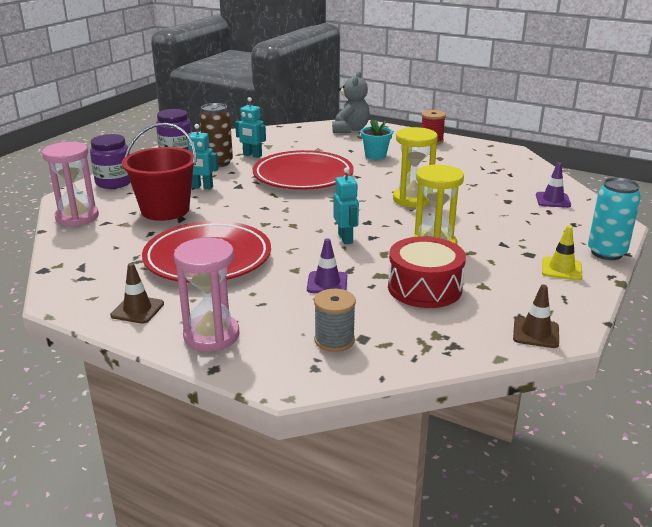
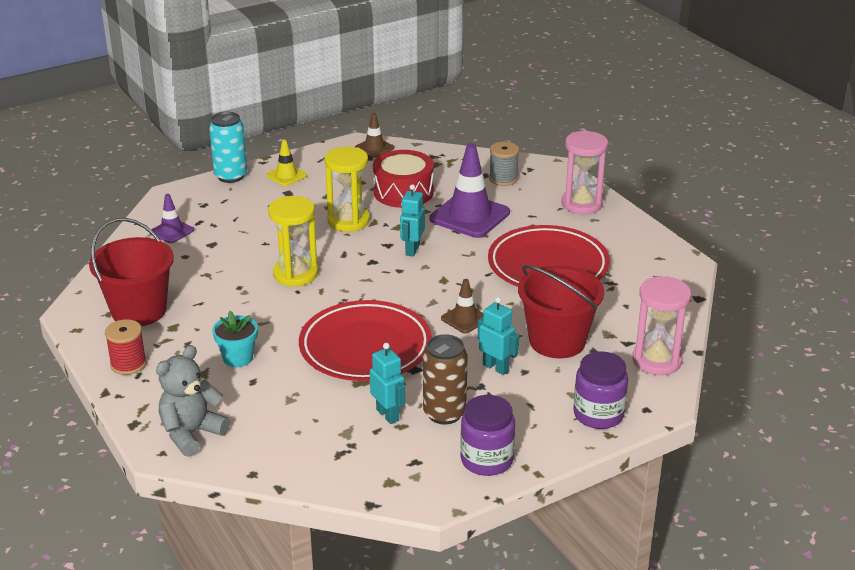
camera: 150 degrees left, 5 degrees up
brown traffic cone [110,263,164,324] -> brown traffic cone moved to [441,279,483,333]
purple traffic cone [307,238,347,293] -> purple traffic cone [430,143,510,238], size x1.91
none -> red bucket [89,218,174,326]

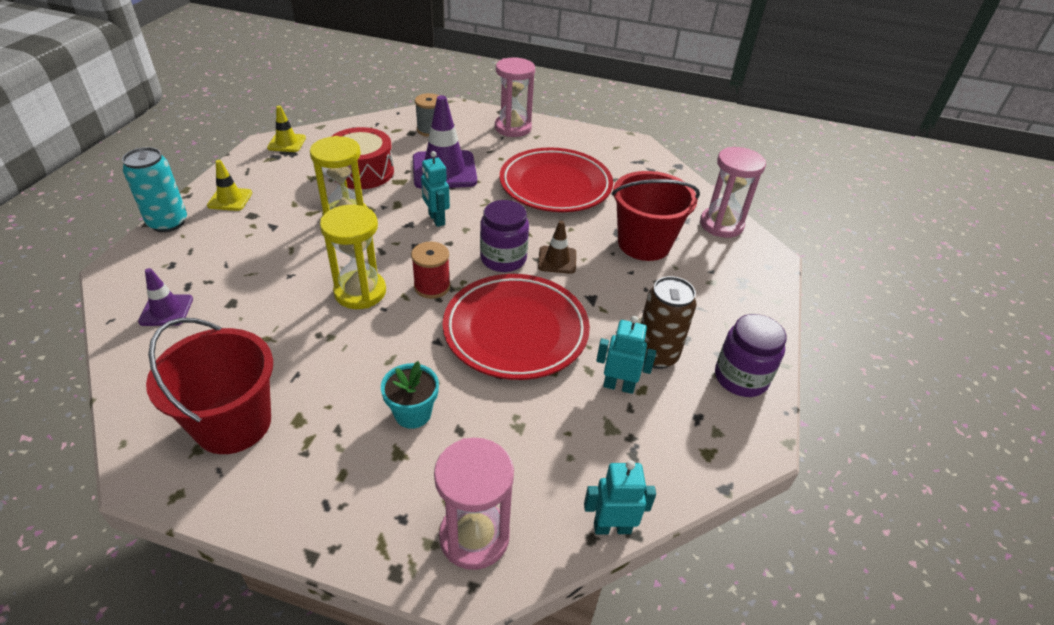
camera: 45 degrees left, 10 degrees up
red spool [105,319,147,375] -> red spool moved to [411,242,450,299]
grey teddy bear [156,345,230,457] -> pink hourglass [434,438,514,570]
brown traffic cone [355,113,394,158] -> yellow traffic cone [267,106,306,152]
turquoise robot [478,297,519,375] -> turquoise robot moved to [584,460,656,534]
purple jar [573,351,628,429] -> purple jar moved to [480,200,529,272]

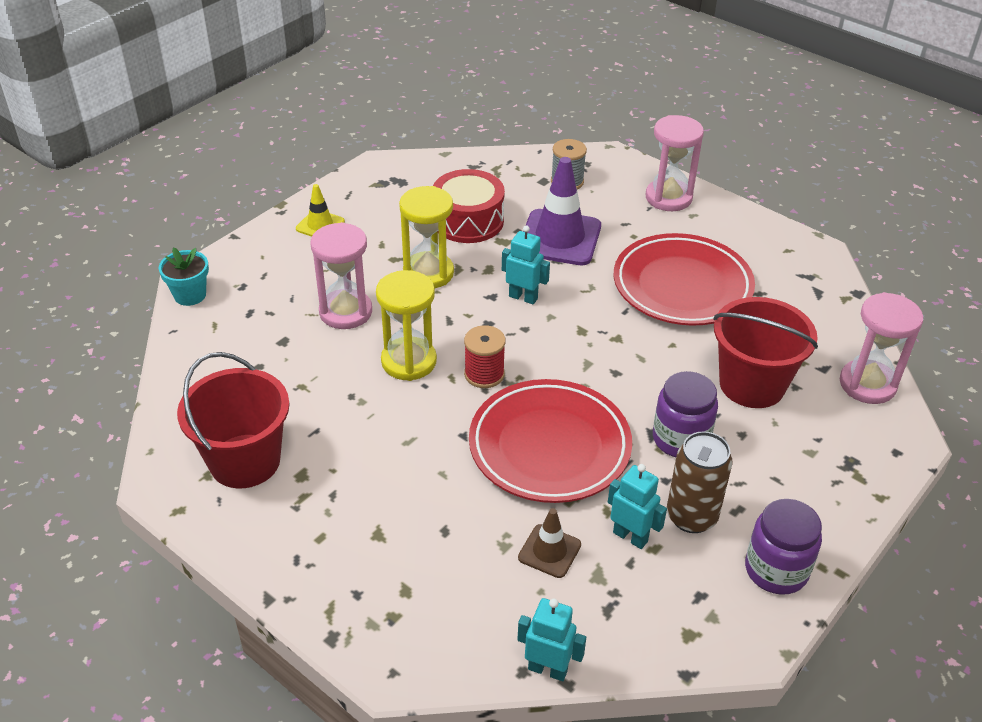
camera: 25 degrees right, 0 degrees up
turquoise can [122,147,187,232] -> none
purple traffic cone [138,268,193,326] -> none
yellow traffic cone [267,106,306,152] -> none
turquoise flower pot [381,361,439,429] -> turquoise flower pot moved to [159,248,209,306]
turquoise robot [421,151,450,227] -> turquoise robot turned 120 degrees clockwise [502,225,550,305]
pink hourglass [434,438,514,570] -> pink hourglass moved to [311,222,372,329]
purple jar [480,200,529,272] -> purple jar moved to [653,371,718,457]
brown traffic cone [538,221,576,274] -> brown traffic cone moved to [518,508,581,578]

